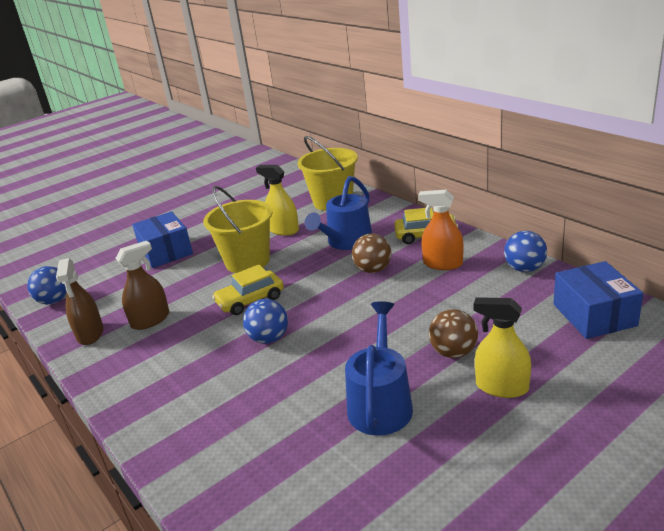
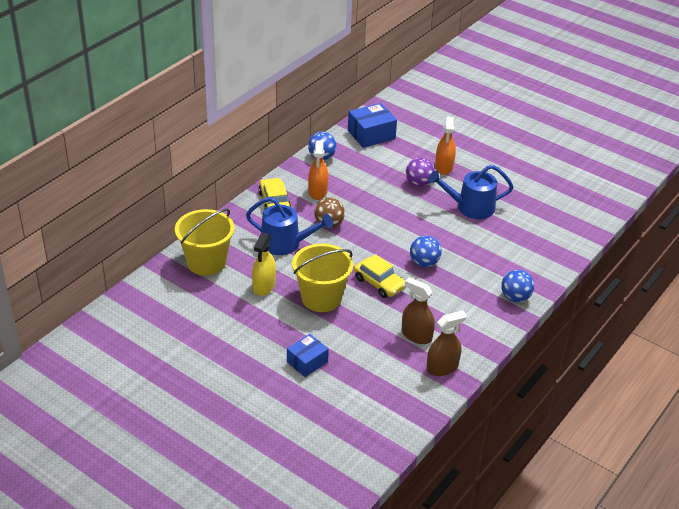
camera: 110 degrees left, 10 degrees up
blue ball [27,266,67,304] -> blue ball moved to [501,270,534,302]
blue box [132,211,193,268] -> blue box [287,334,329,377], size x0.66
brown ball [429,309,478,358] -> purple ball [406,158,435,187]
yellow spray bottle [474,297,531,398] -> orange spray bottle [435,117,456,175]

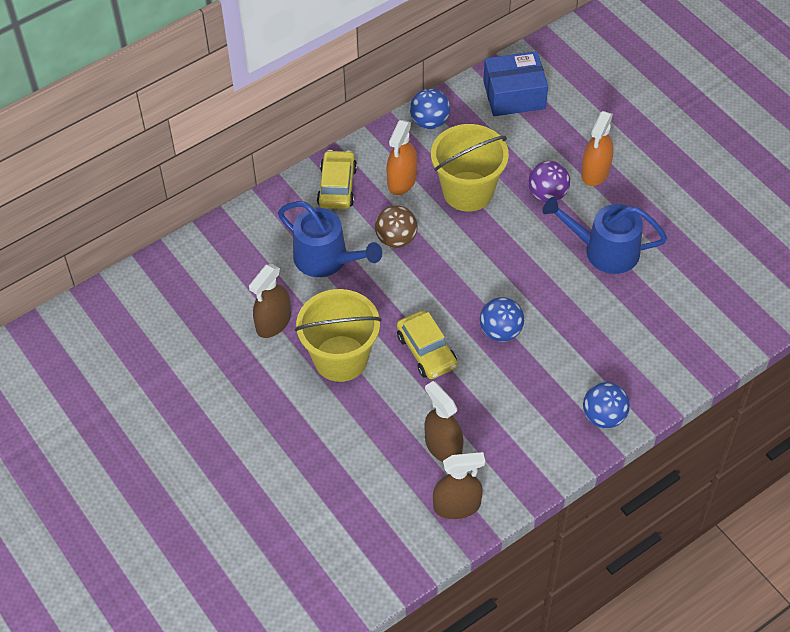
camera: 20 degrees right, 15 degrees up
yellow bucket [175,209,235,276] -> yellow bucket moved to [431,124,509,212]
yellow spray bottle [252,232,276,296] -> brown spray bottle [249,264,291,338]
blue box [287,334,329,377] -> none

